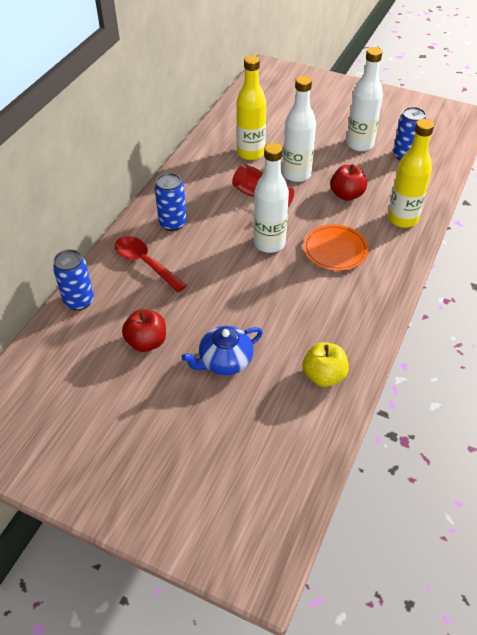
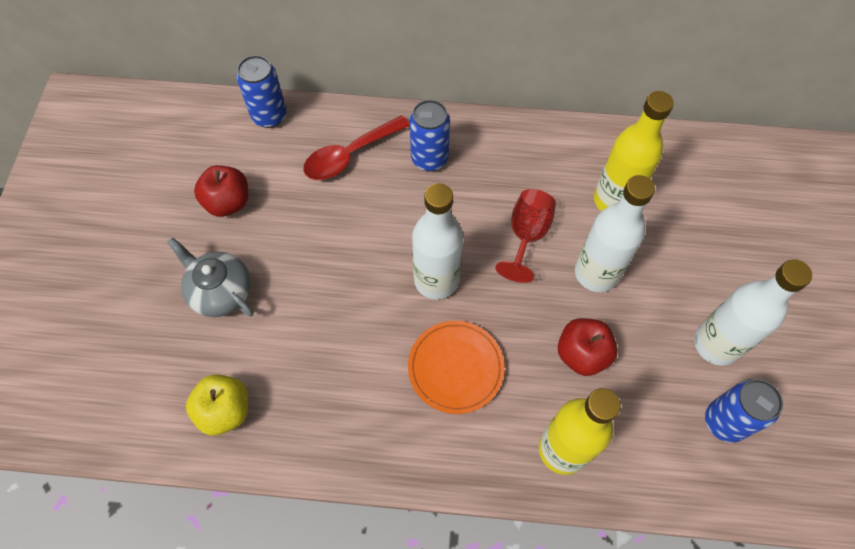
camera: 70 degrees right, 15 degrees up
red spoon [115,236,187,292] -> red spoon turned 150 degrees counterclockwise [303,115,410,180]
blue teapot [182,326,263,375] -> grey teapot [167,237,254,317]

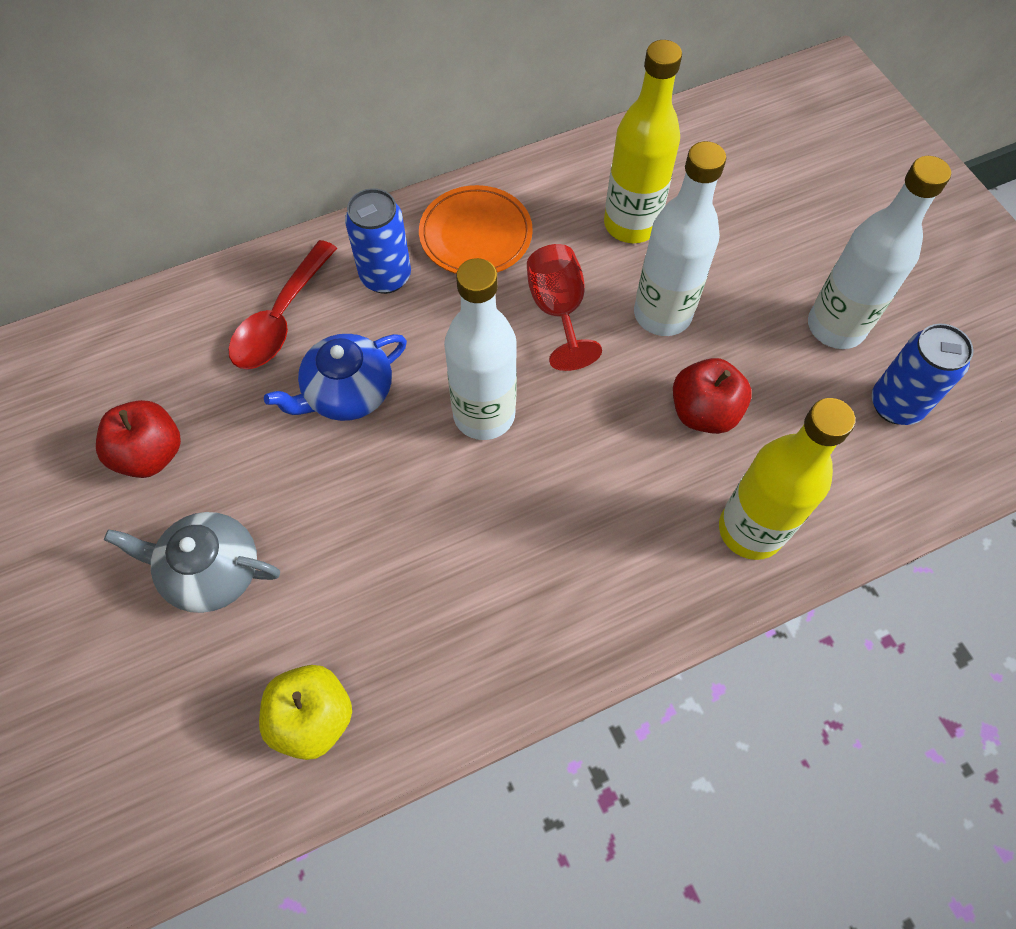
camera: 30 degrees left, 0 degrees up
blue can [237,55,287,128] -> none
orange plate [408,321,505,414] -> orange plate moved to [419,185,533,274]
none -> blue teapot [264,334,407,421]

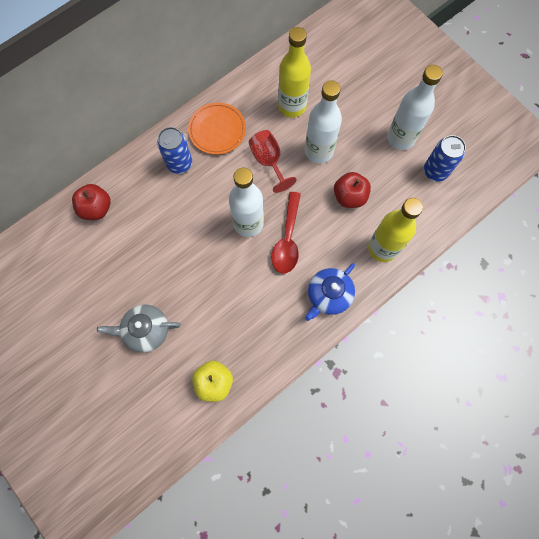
camera: 15 degrees left, 10 degrees up
red apple [96,400,181,478] -> red apple moved to [72,184,111,220]
red spoon [228,240,337,369] -> red spoon moved to [272,192,301,274]
blue teapot [264,334,407,421] -> blue teapot moved to [305,263,355,321]

